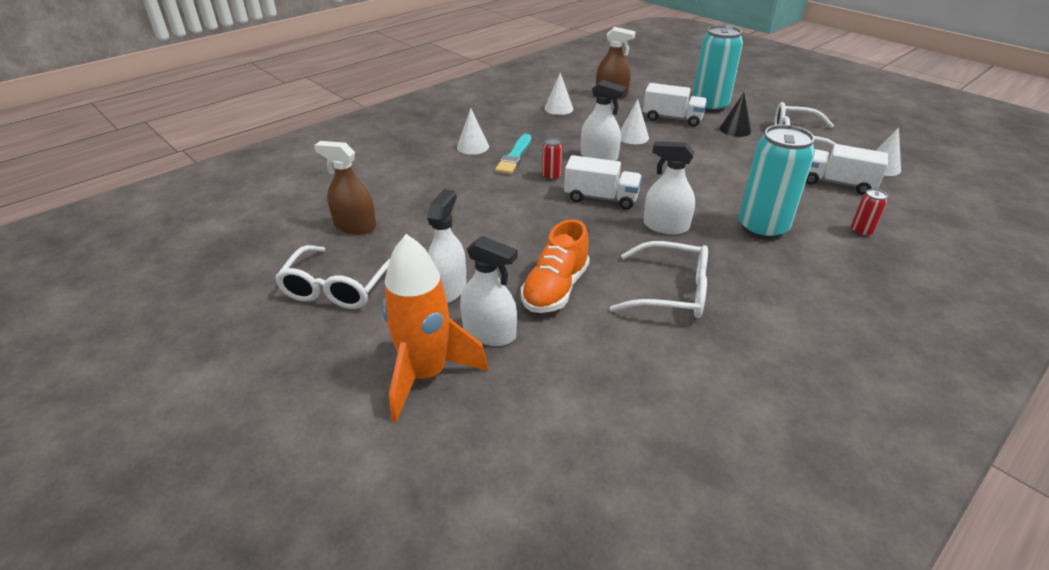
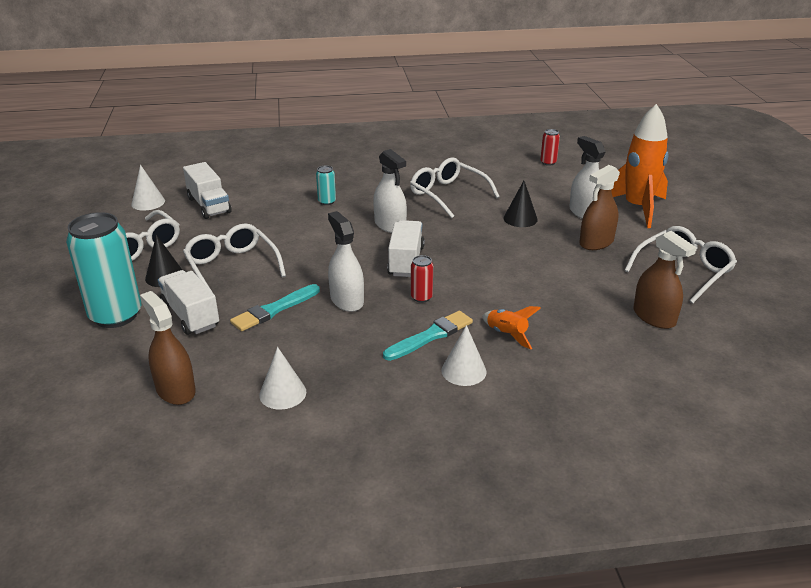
camera: 145 degrees left, 5 degrees down
white spray bottle [427,189,467,303] -> brown spray bottle [579,165,620,250]
orange shoe [521,219,590,313] -> black cone [503,181,538,227]
white truck [564,155,642,209] -> white truck turned 45 degrees clockwise [387,220,425,277]
white cone [620,99,649,144] -> turquoise brush [230,284,320,331]
turquoise can [739,125,815,239] -> turquoise can [316,165,336,205], size x0.43
red can [851,189,888,237] -> red can moved to [540,129,560,166]
none -> white glasses [183,223,286,294]
none -> orange rocket [482,306,541,349]

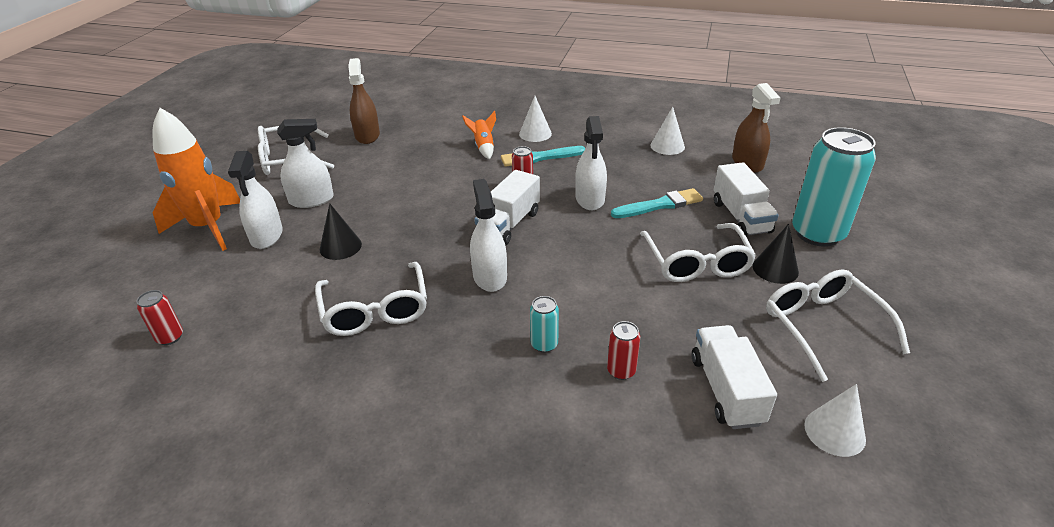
camera: 155 degrees left, 5 degrees up
brown spray bottle [579,165,620,250] -> white spray bottle [277,119,334,208]
none -> red can [607,321,640,380]

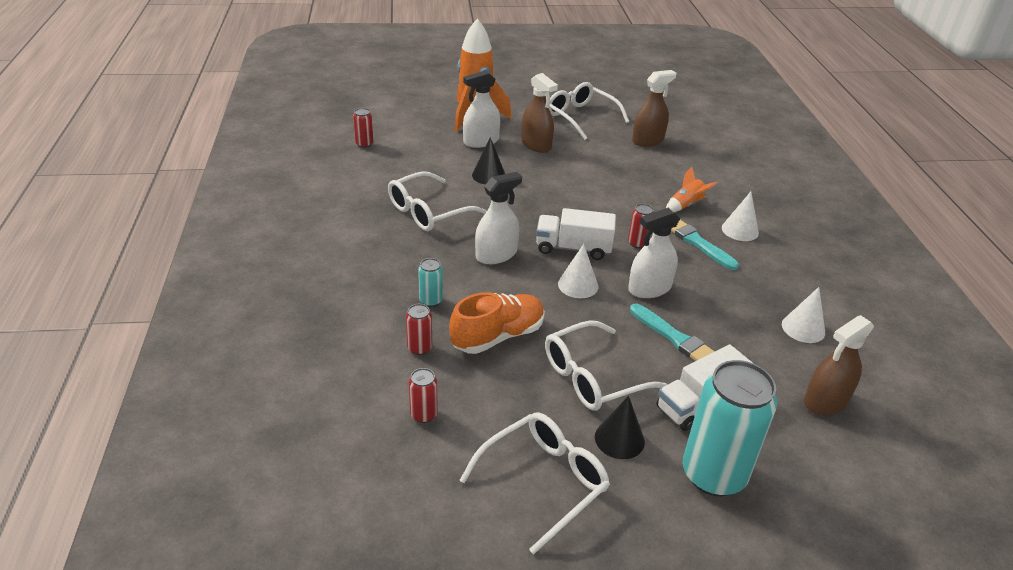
camera: 65 degrees right, 0 degrees up
white spray bottle [277,119,334,208] -> brown spray bottle [522,73,558,153]
white truck [692,325,777,429] -> red can [409,368,438,423]
white cone [804,384,866,457] -> white cone moved to [558,244,598,298]
none -> orange shoe [449,292,545,354]

